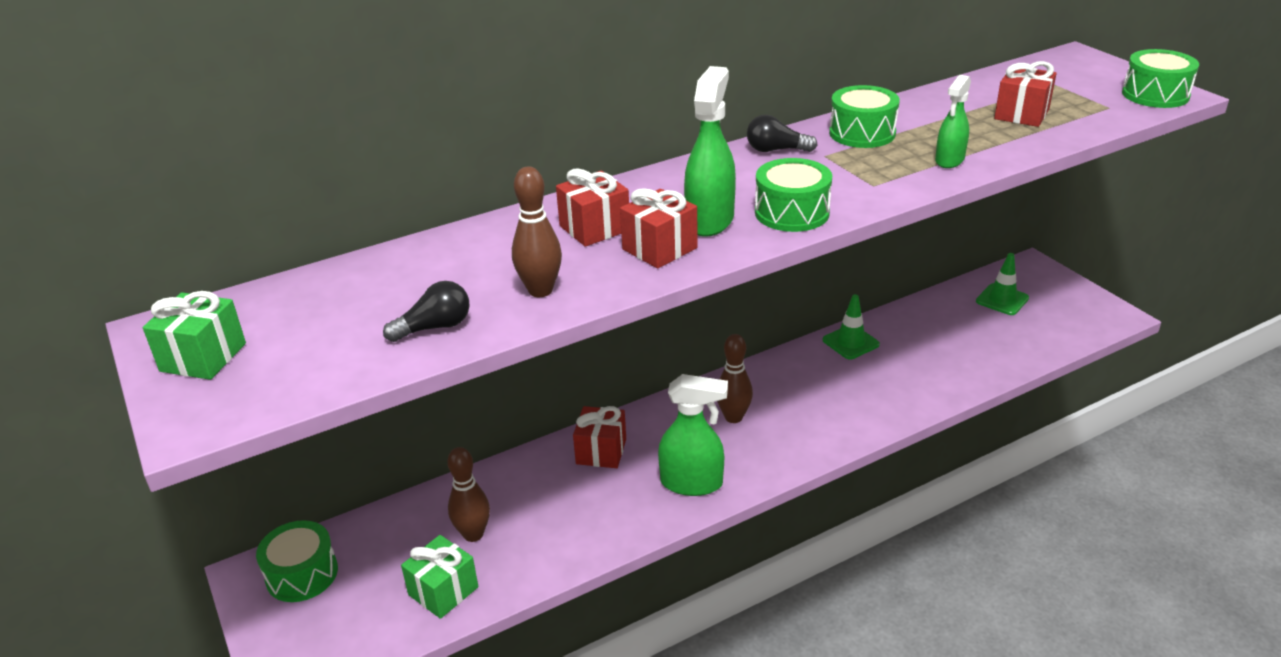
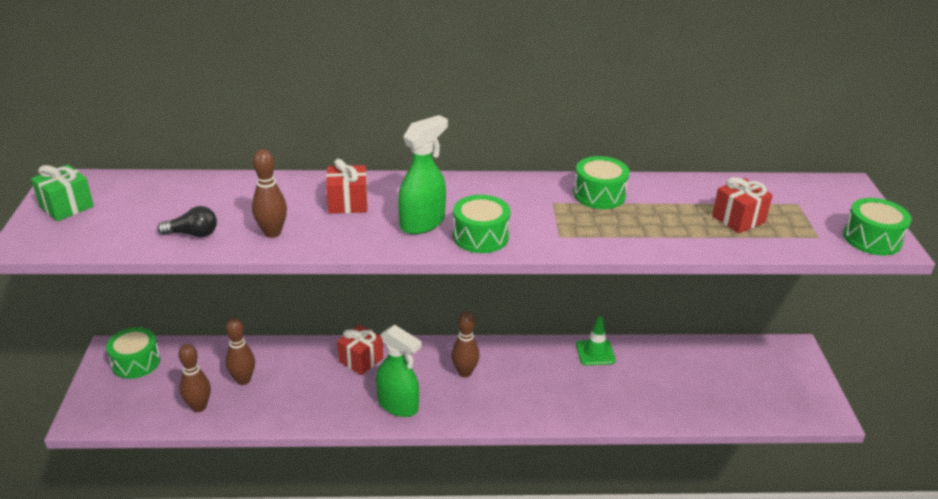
camera: 25 degrees right, 0 degrees up
green gift [401,535,478,619] -> brown bowling pin [178,344,211,412]
red gift [620,188,698,269] -> none
black light bulb [747,115,818,152] -> none
green spray bottle [935,75,971,168] -> none
green traffic cone [976,253,1029,315] -> none

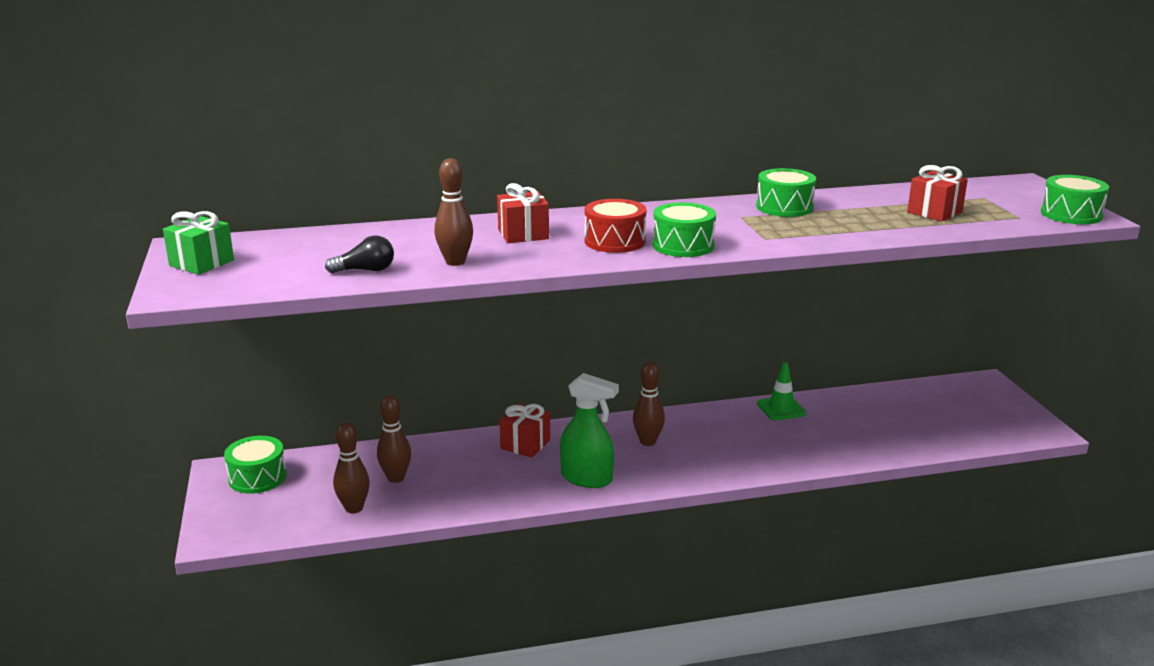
camera: 10 degrees left, 10 degrees down
green spray bottle [398,115,448,234] -> red drum [584,199,646,253]

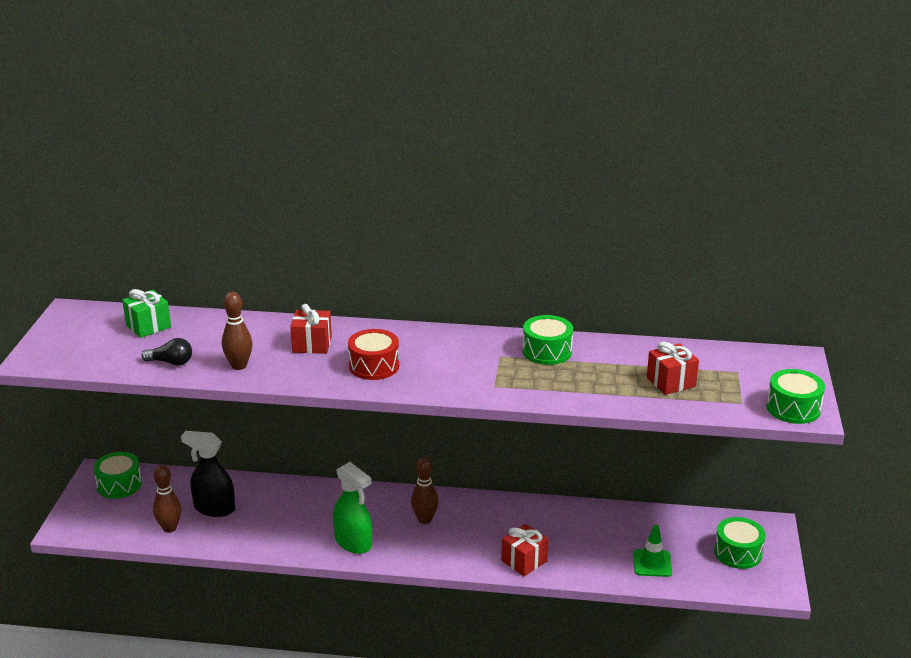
camera: 20 degrees right, 5 degrees up
green gift [163,211,234,275] -> green gift moved to [122,289,171,338]
brown bowling pin [377,395,411,483] -> black spray bottle [181,431,235,517]
red gift [499,404,550,458] -> red gift moved to [501,524,549,576]
green drum [652,202,716,257] -> green drum moved to [714,517,766,569]
green traffic cone [757,362,807,421] -> green traffic cone moved to [633,524,672,577]

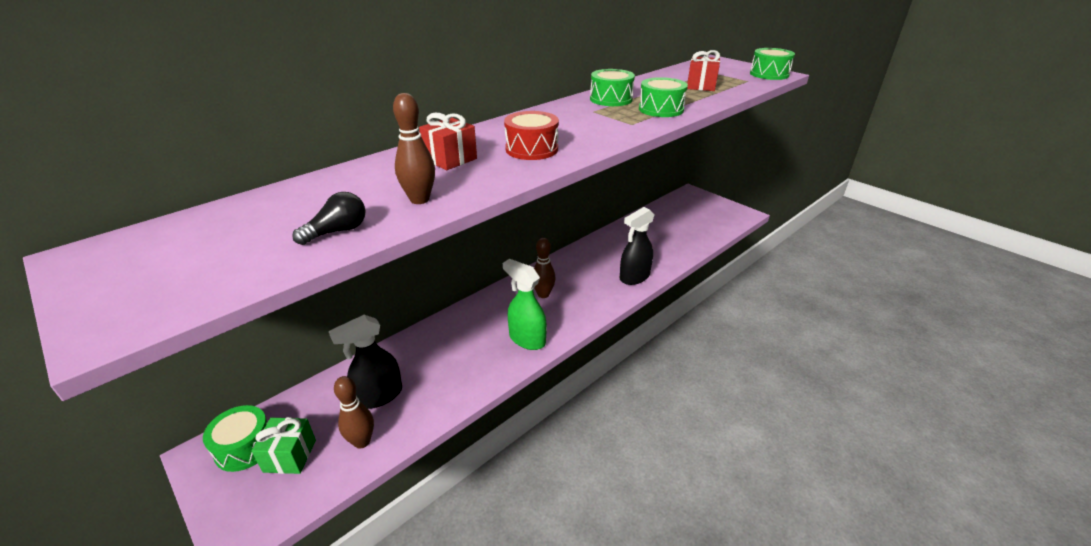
camera: 50 degrees left, 5 degrees up
green gift [122,289,171,338] -> green gift moved to [252,417,316,474]
green spray bottle [333,462,372,554] -> green spray bottle turned 135 degrees counterclockwise [503,259,547,350]
red gift [501,524,549,576] -> black spray bottle [620,207,655,285]
green traffic cone [633,524,672,577] -> none
green drum [714,517,766,569] -> green drum moved to [639,77,688,117]

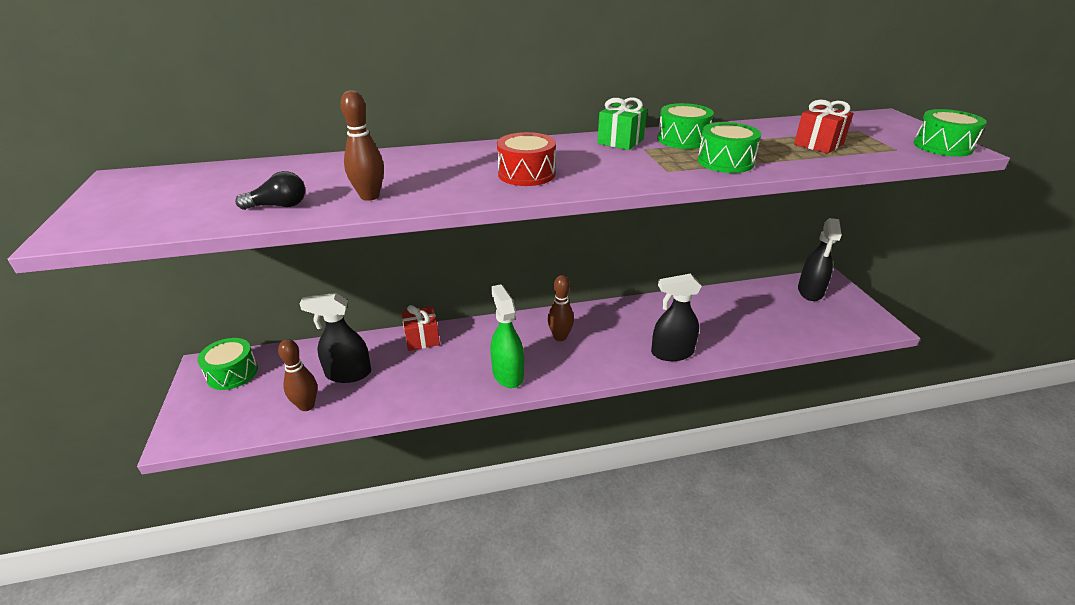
camera: 30 degrees right, 0 degrees up
green gift [252,417,316,474] -> green gift moved to [597,98,647,150]
red gift [419,113,477,170] -> red gift moved to [401,305,440,351]
none -> black spray bottle [798,218,842,301]

